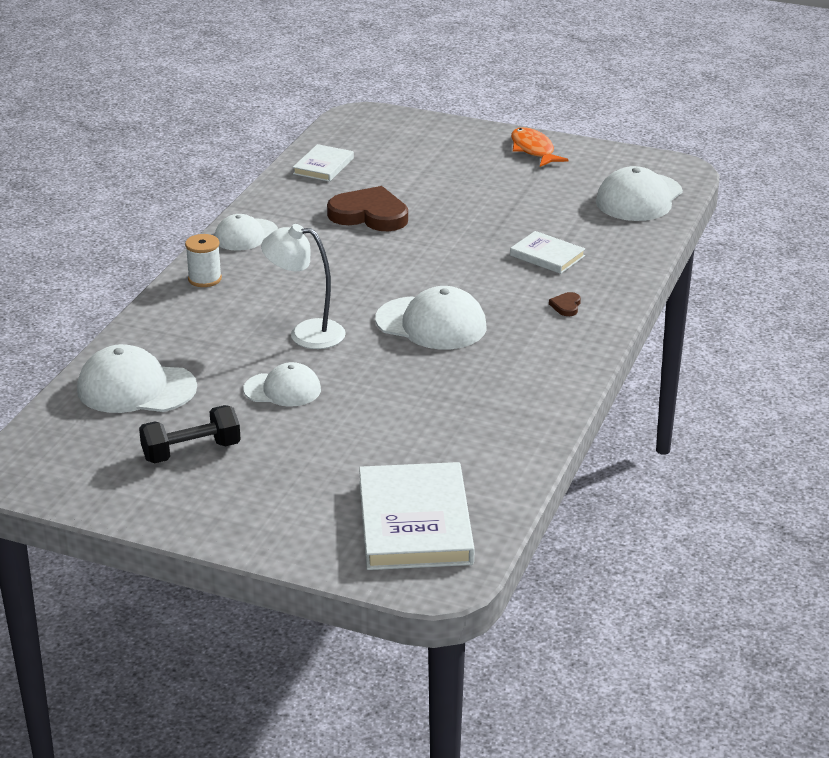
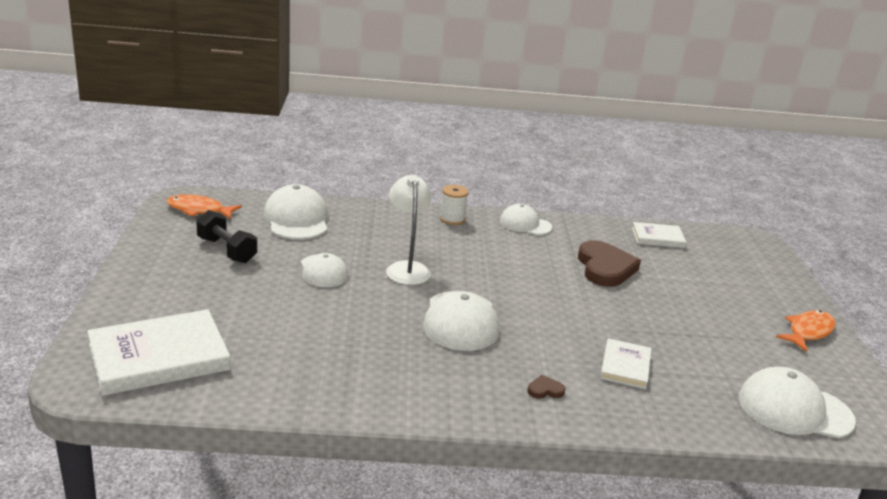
camera: 65 degrees right, 5 degrees down
none -> orange fish [167,194,242,219]

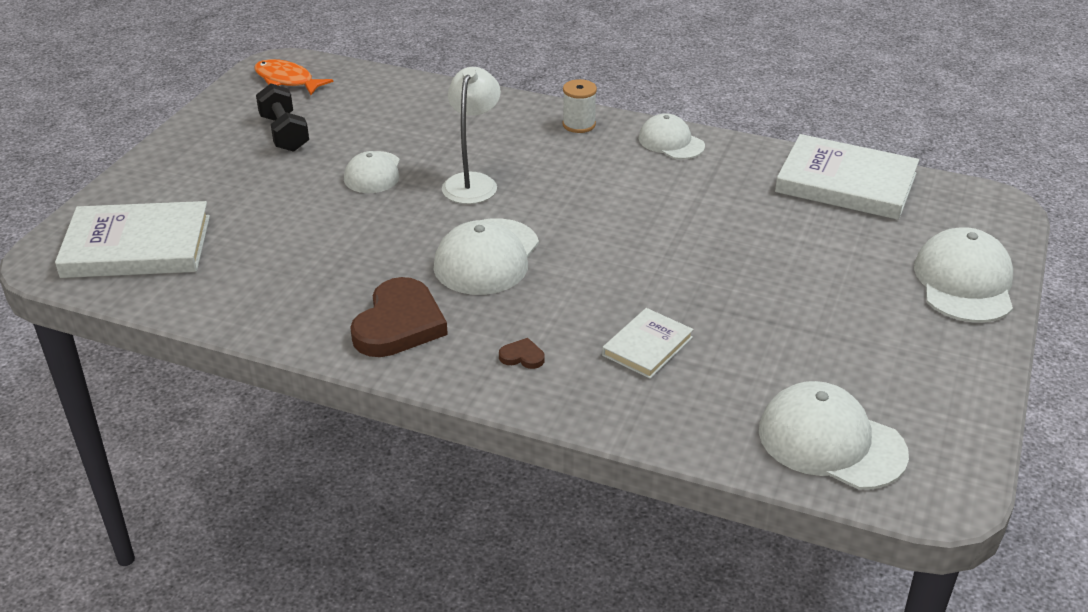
camera: 25 degrees right, 10 degrees up
white cap [263,184,328,239] -> white cap moved to [914,227,1013,323]
brown heart [578,240,641,287] -> brown heart moved to [350,277,448,357]
white book [632,222,686,248] -> white book [775,134,919,220], size x1.86
orange fish [776,310,836,352] -> none

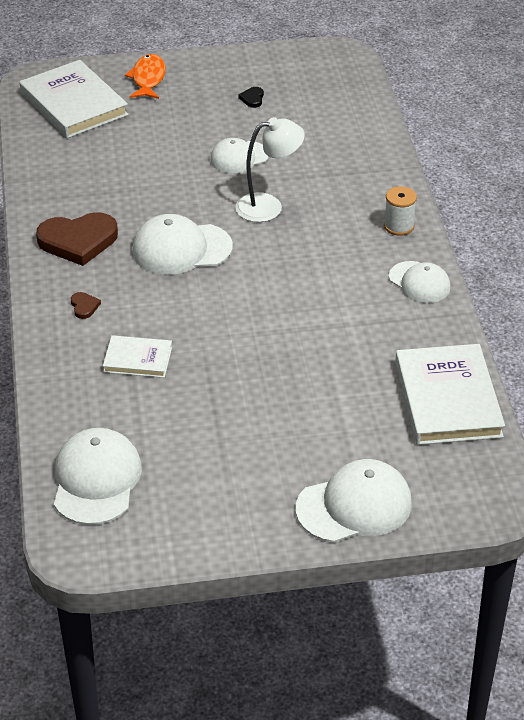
camera: 60 degrees right, 5 degrees up
orange fish [254,59,334,95] -> orange fish moved to [125,54,166,99]
black dumbbell [256,84,309,152] -> black heart [238,87,264,108]
white cap [639,113,705,159] -> white cap turned 120 degrees clockwise [389,261,450,303]

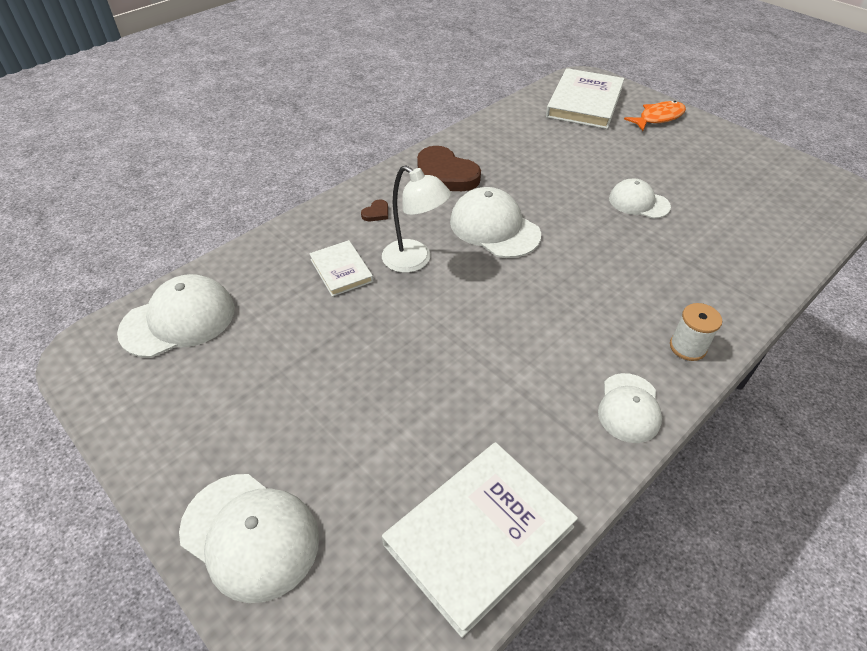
camera: 55 degrees right, 5 degrees up
white lamp [235,117,304,222] -> white lamp moved to [382,165,451,273]
black heart [238,87,264,108] -> none

